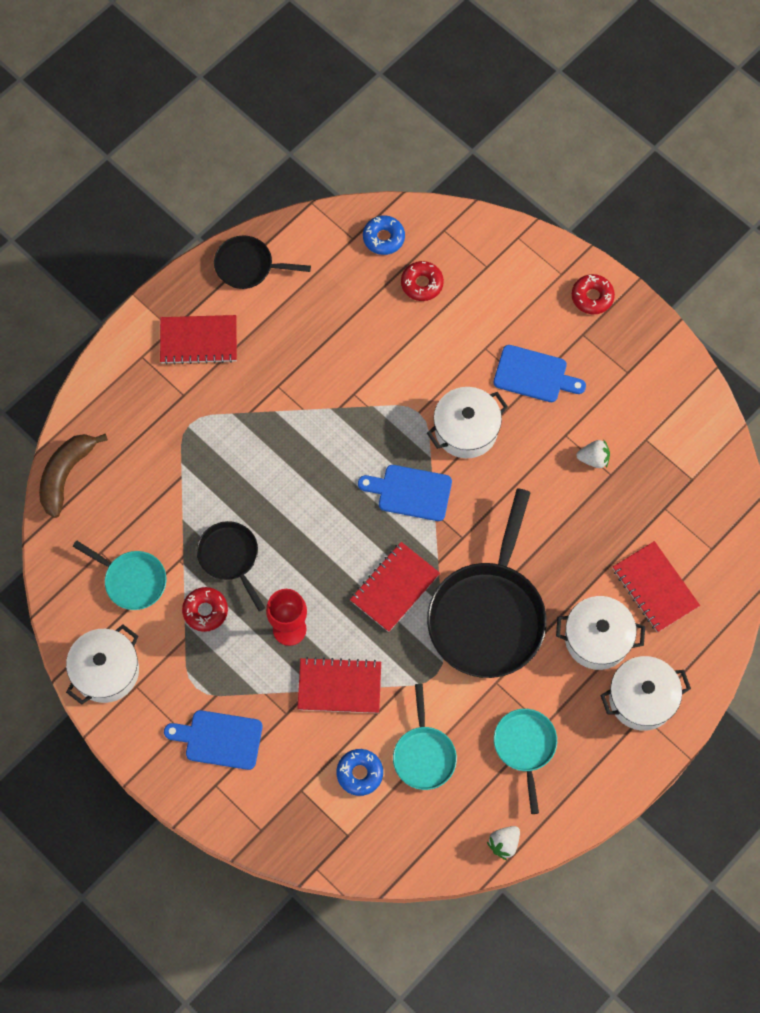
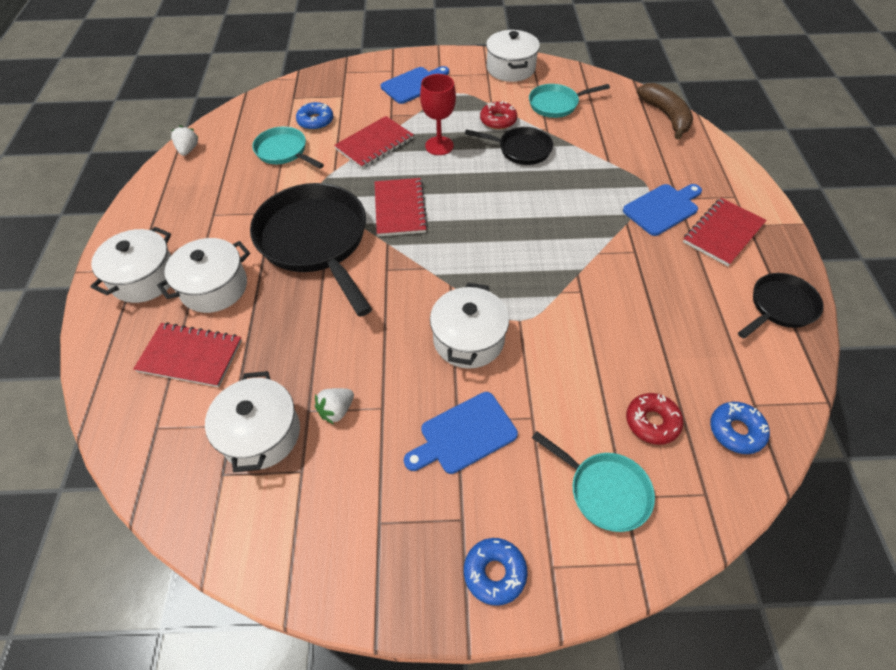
camera: 135 degrees right, 15 degrees down
blue cutting board [358,465,452,521] -> blue cutting board moved to [623,184,702,236]
turquoise pan [494,709,557,814] -> turquoise pan moved to [532,431,655,532]
red donut [572,274,615,314] -> blue donut [464,538,527,606]
none -> white pot [205,371,300,472]

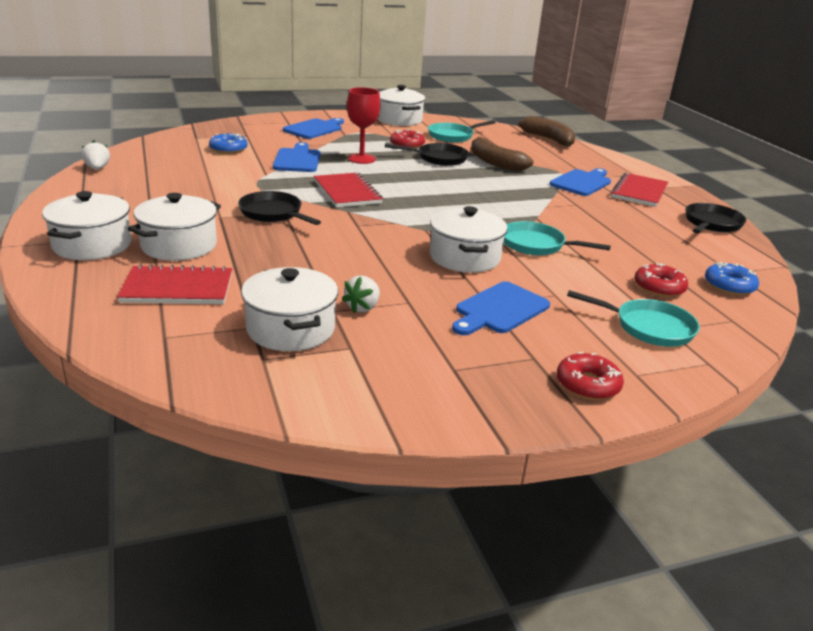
camera: 20 degrees left, 25 degrees down
black pan [250,183,372,317] -> black pan [238,191,321,225], size x0.52
turquoise pan [252,126,324,169] -> turquoise pan moved to [504,221,611,255]
red notebook [334,116,414,169] -> blue cutting board [273,142,320,172]
blue donut [464,538,527,606] -> red donut [557,352,624,400]
none -> brown banana [471,137,534,171]

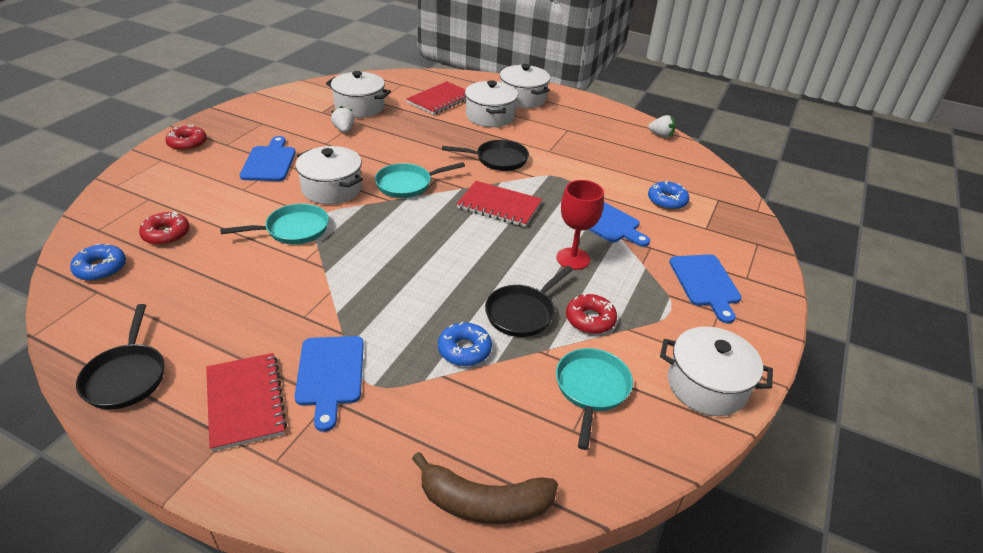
camera: 135 degrees right, 10 degrees up
brown banana [471,137,534,171] -> blue donut [438,322,492,366]
turquoise pan [567,290,700,347] -> turquoise pan moved to [375,162,465,198]

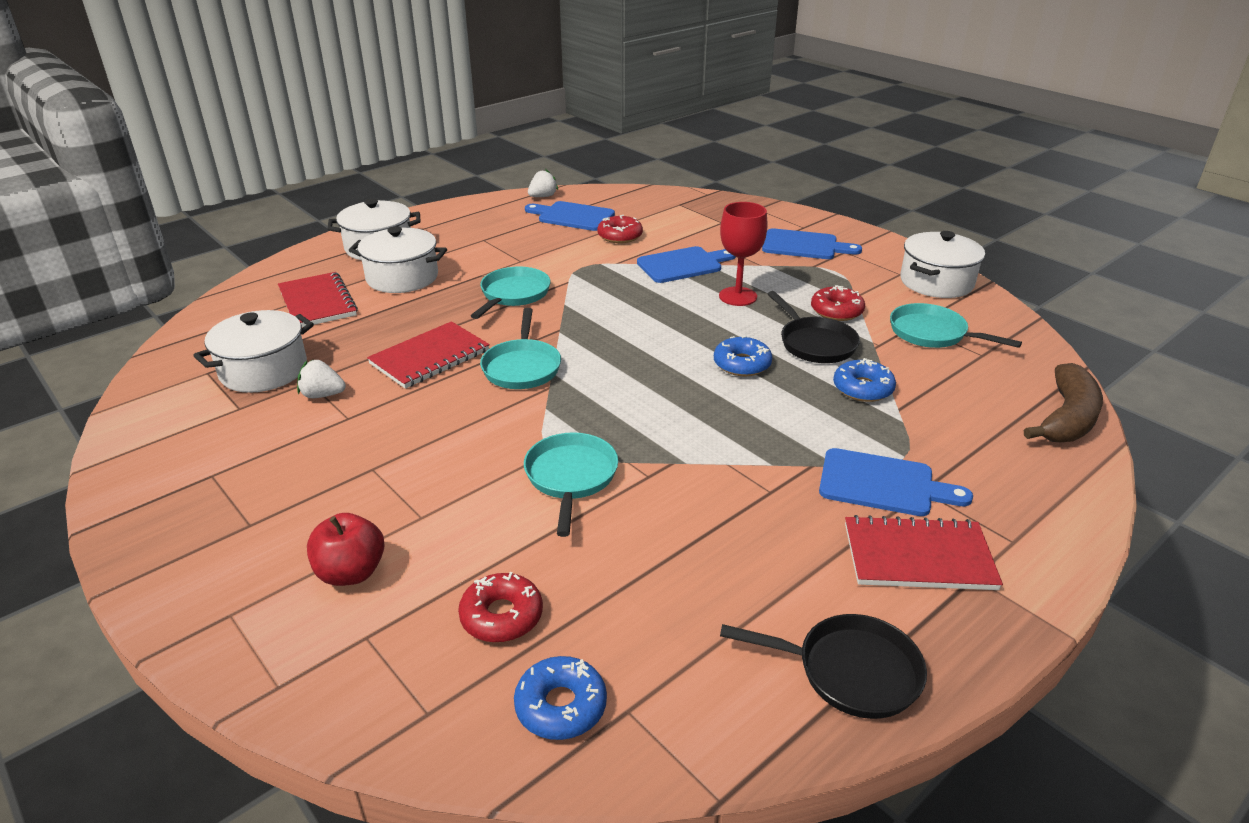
camera: 65 degrees left, 5 degrees down
red donut [165,125,207,151] -> red donut moved to [597,215,643,243]
blue cutting board [240,136,296,181] -> blue cutting board moved to [525,201,615,231]
white pot [296,146,363,205] -> none
black pan [442,140,529,171] -> turquoise pan [471,266,550,319]
red notebook [457,181,542,227] -> red notebook moved to [367,321,490,389]
blue donut [648,181,689,210] -> blue donut moved to [714,336,772,376]
none -> red apple [307,513,385,586]

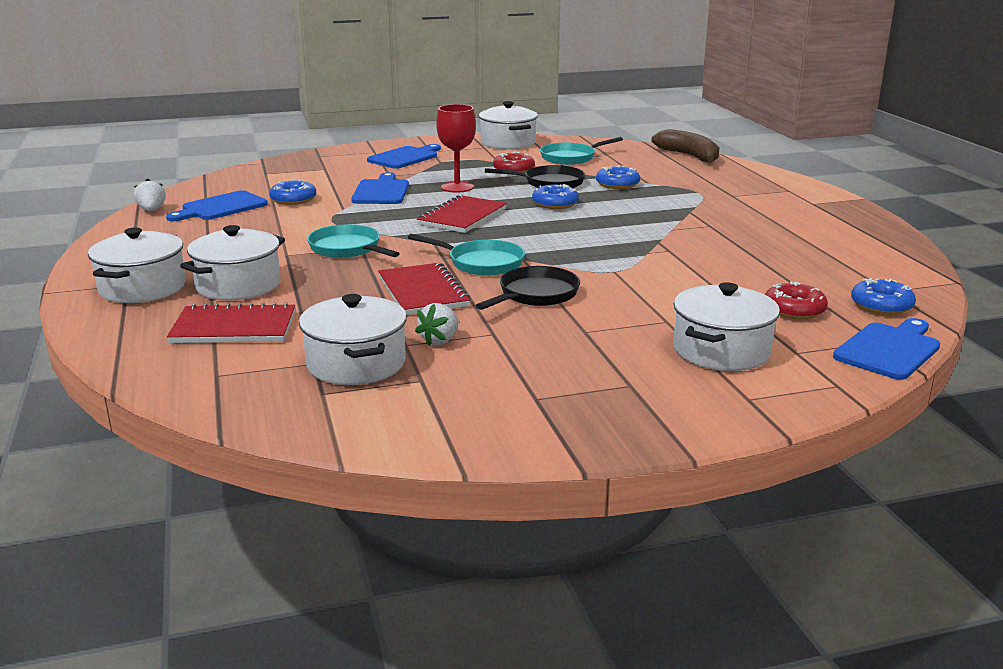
camera: 65 degrees left, 10 degrees down
red apple [307,513,385,586] -> white pot [673,282,780,371]
turquoise pan [524,432,618,537] -> none
red donut [597,215,643,243] -> blue donut [269,180,316,205]
black pan [720,614,927,719] -> black pan moved to [476,266,580,310]
blue cutting board [819,448,973,516] -> blue cutting board moved to [833,318,940,380]
red notebook [845,515,1003,590] -> red notebook moved to [417,195,507,233]

